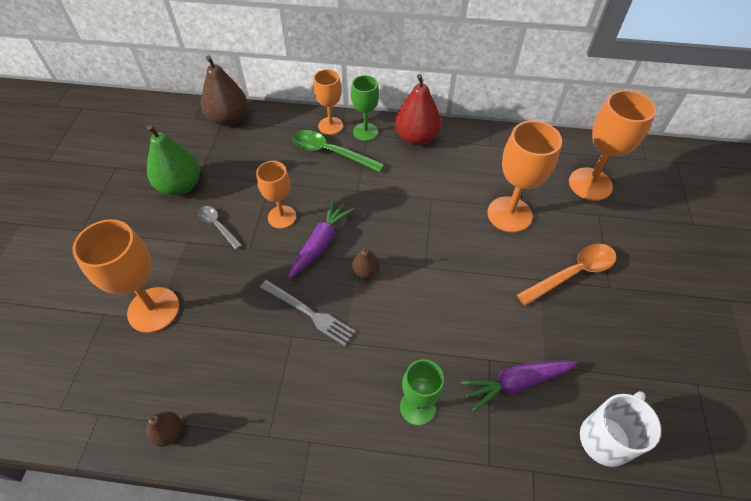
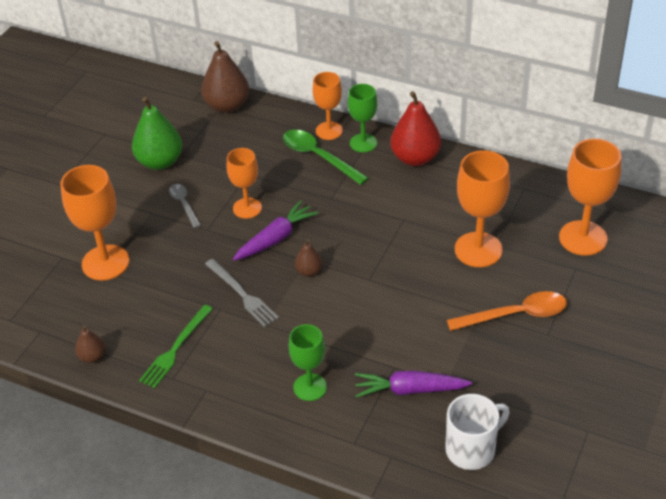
camera: 20 degrees right, 10 degrees down
none -> green fork [139,305,213,388]

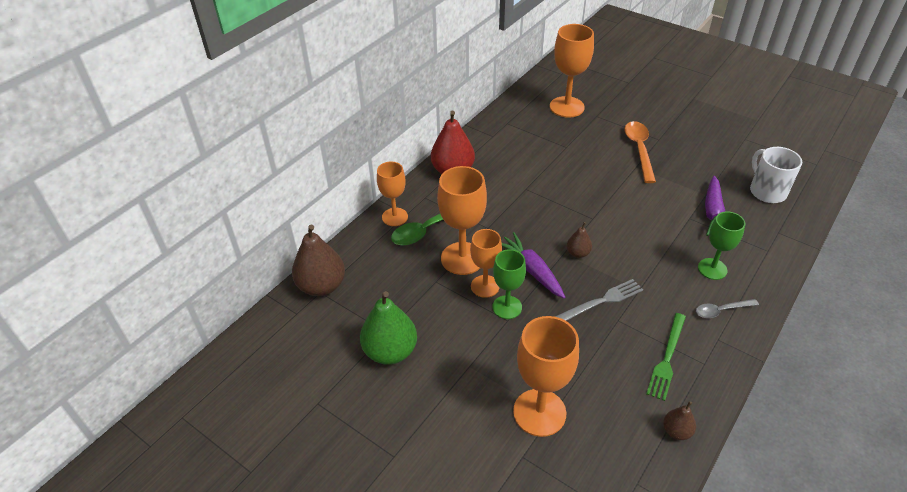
camera: 80 degrees left, 0 degrees up
green fork [139,305,213,388] -> green fork turned 75 degrees clockwise [646,313,686,401]
grey spoon [169,184,201,228] -> grey spoon moved to [696,299,759,318]
green goblet [348,84,377,152] -> green goblet moved to [493,249,526,319]
orange goblet [455,150,510,267] -> orange goblet moved to [437,166,487,275]

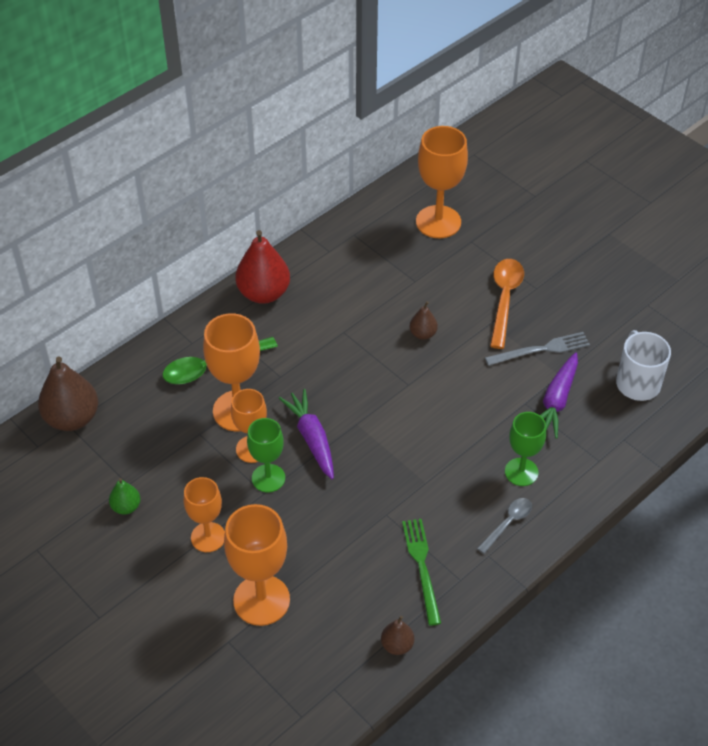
camera: 10 degrees right, 5 degrees up
green pear [360,291,417,365] -> green pear [109,478,141,515], size x0.51
orange goblet [377,162,408,226] -> orange goblet moved to [184,477,225,552]
grey fork [555,279,643,321] -> grey fork moved to [485,332,590,366]
brown pear [567,222,592,258] -> brown pear moved to [409,301,438,340]
green fork [646,313,686,401] -> green fork turned 135 degrees clockwise [402,519,441,626]
grey spoon [696,299,759,318] -> grey spoon turned 135 degrees clockwise [477,498,532,554]

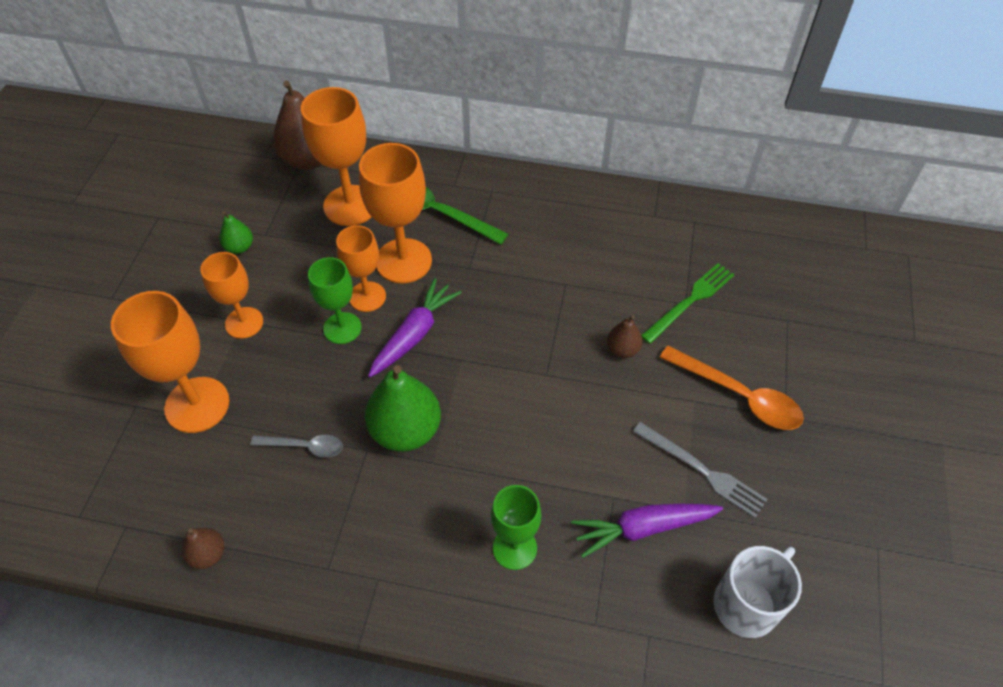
camera: 55 degrees right, 5 degrees up
red pear [236,230,290,304] -> none
green fork [402,519,441,626] -> green fork moved to [641,263,735,344]
orange goblet [416,126,468,238] -> orange goblet moved to [301,87,371,226]
grey spoon [477,498,532,554] -> grey spoon moved to [250,435,343,457]
orange spoon [490,259,524,349] -> orange spoon turned 60 degrees clockwise [659,346,804,430]
none -> green pear [365,365,441,452]

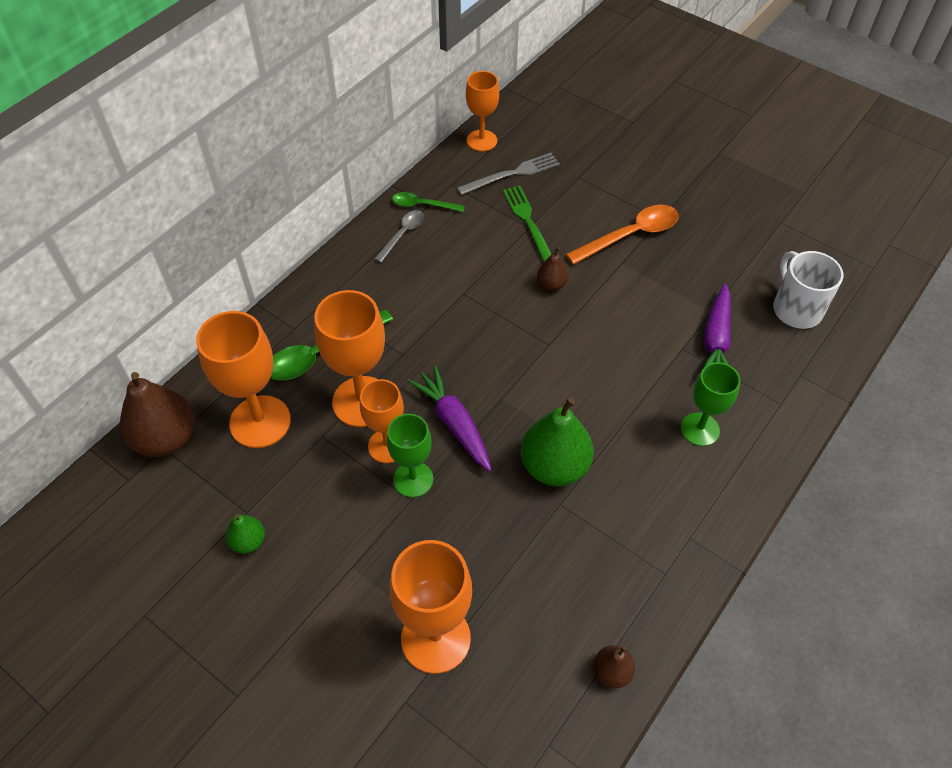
camera: 65 degrees left, 0 degrees up
orange goblet [201,252,263,339] -> orange goblet moved to [466,71,499,152]
grey spoon [250,435,343,457] -> grey spoon moved to [374,210,424,263]
grey fork [633,422,767,518] -> grey fork moved to [457,153,560,195]
none -> green spoon [392,192,465,212]

